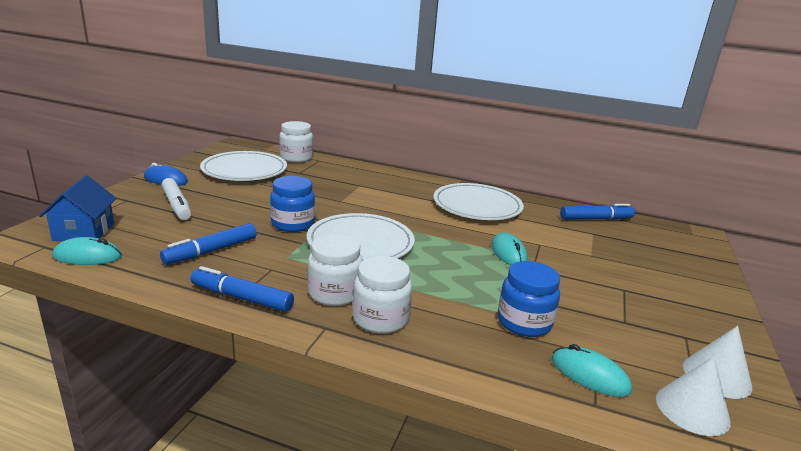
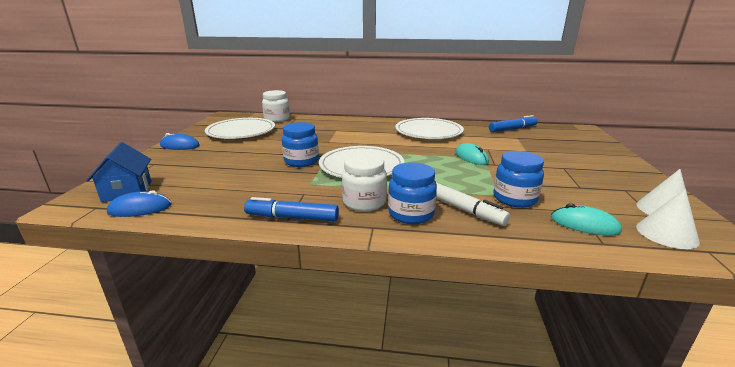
camera: 10 degrees left, 0 degrees up
turquoise mouse [52,237,122,265] -> blue mouse [107,190,171,217]
blue marker [160,223,257,265] -> none
white marker [162,178,191,220] -> white marker moved to [436,182,510,226]
white jar [353,256,412,334] -> blue jar [388,162,437,224]

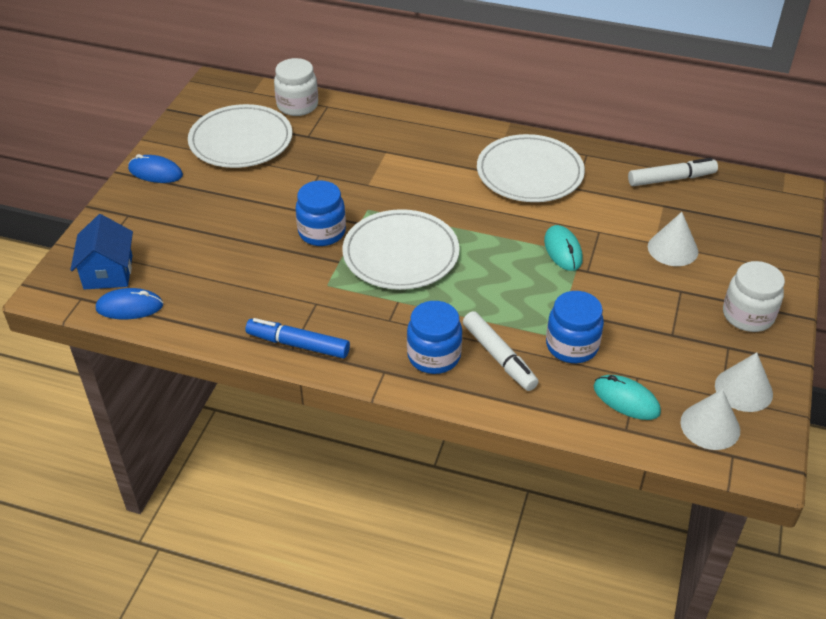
camera: 10 degrees right, 20 degrees up
white jar [342,154,387,212] -> white jar moved to [723,261,785,332]
blue marker [489,115,538,132] -> white marker [628,158,718,186]
none -> white cone [648,212,698,266]

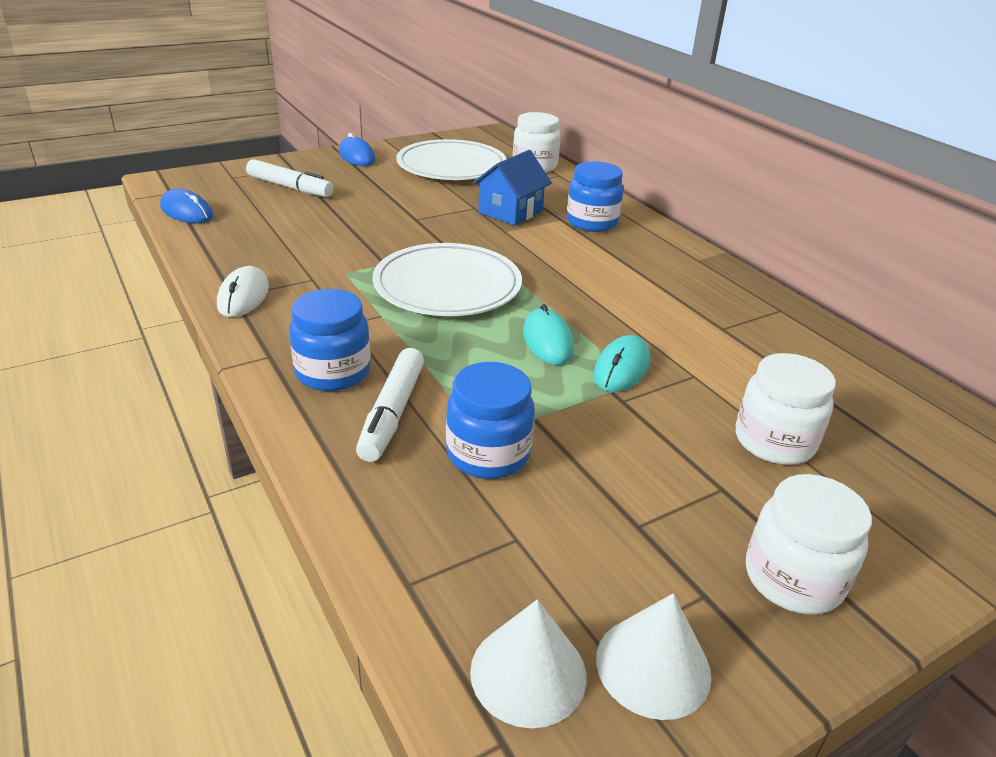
camera: 40 degrees right, 10 degrees down
blue house [70,214,133,290] -> blue house moved to [473,150,552,226]
blue marker [246,318,350,359] -> white mouse [217,266,269,317]
blue jar [295,181,346,246] -> blue jar moved to [567,161,624,232]
white plate [477,134,585,202] -> none
turquoise mouse [594,375,661,420] -> turquoise mouse moved to [523,304,574,365]
white marker [628,158,718,186] -> white marker moved to [246,159,334,197]
white cone [648,212,698,266] -> white jar [736,353,836,465]

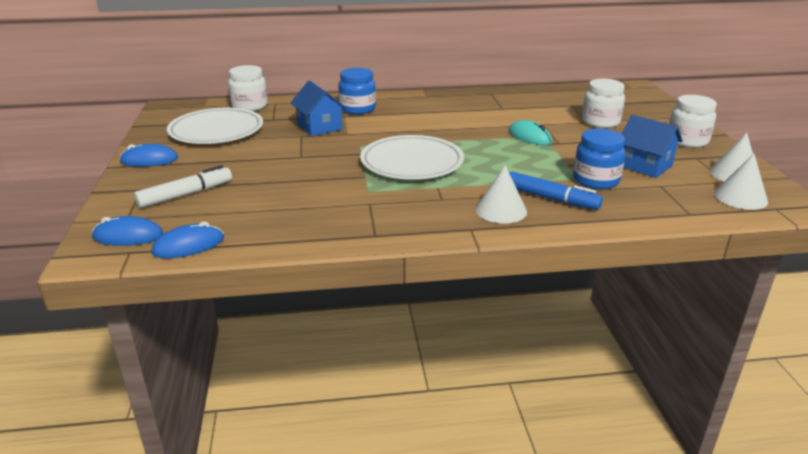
camera: 65 degrees left, 5 degrees down
white mouse [217,266,269,317] -> none
blue jar [289,289,371,391] -> white cone [475,165,527,223]
white marker [356,348,424,462] -> blue marker [509,172,603,210]
turquoise mouse [523,304,574,365] -> none
none -> blue mouse [92,216,163,246]
none -> blue house [622,115,683,178]

